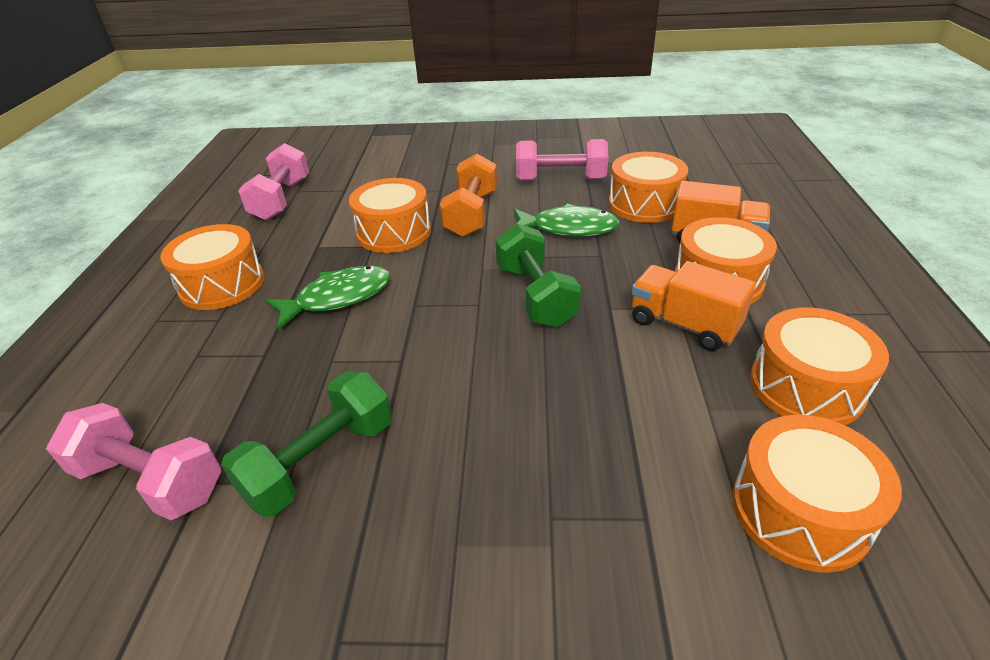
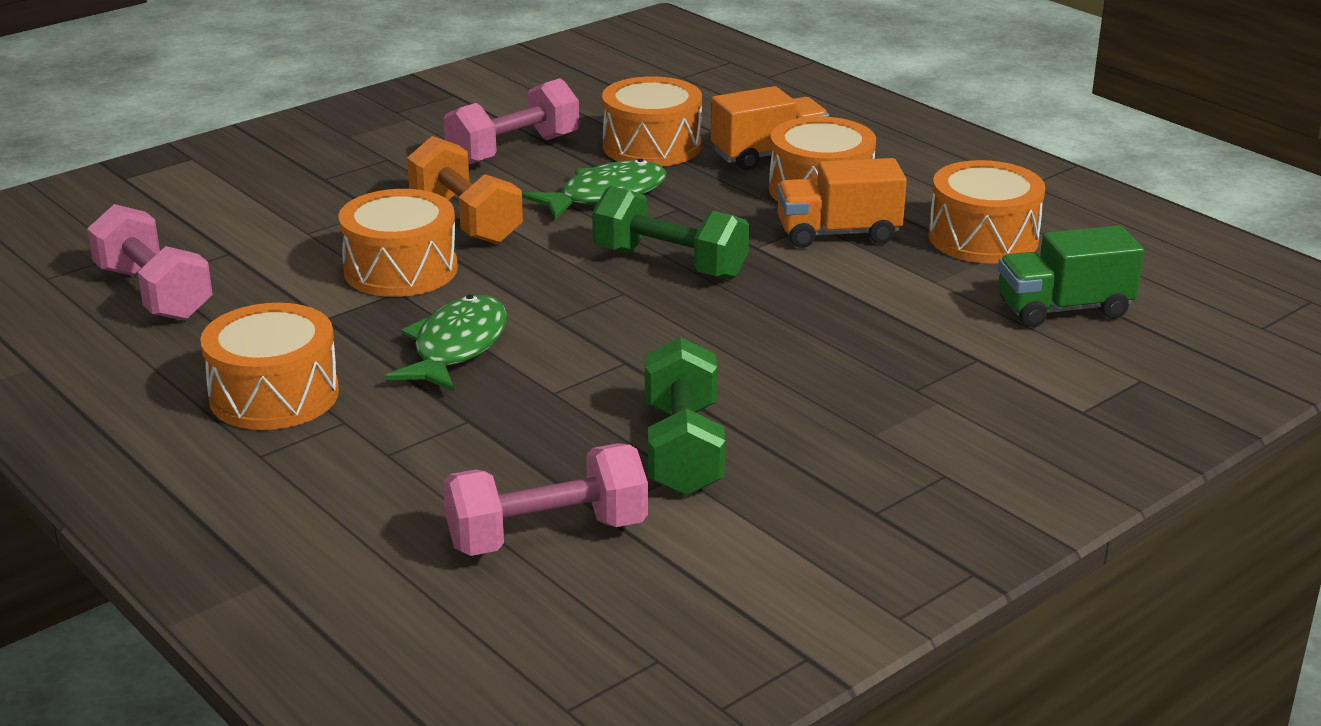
camera: 45 degrees left, 10 degrees down
orange drum [733,415,902,573] -> green truck [998,225,1144,328]

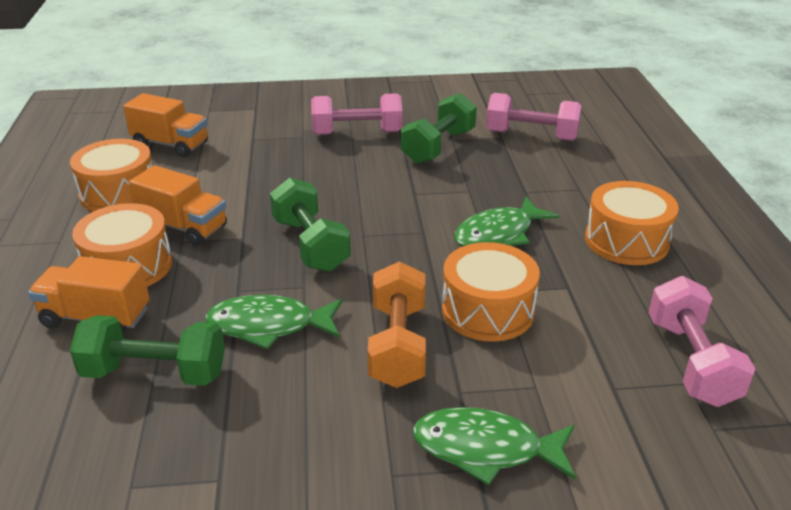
camera: 145 degrees left, 5 degrees up
pink dumbbell [443,78,579,165] -> pink dumbbell moved to [311,93,402,135]
orange drum [602,76,702,166] -> green dumbbell [70,315,225,386]
green truck [998,225,1144,328] -> orange truck [123,93,208,157]
none -> green fish [413,407,576,485]

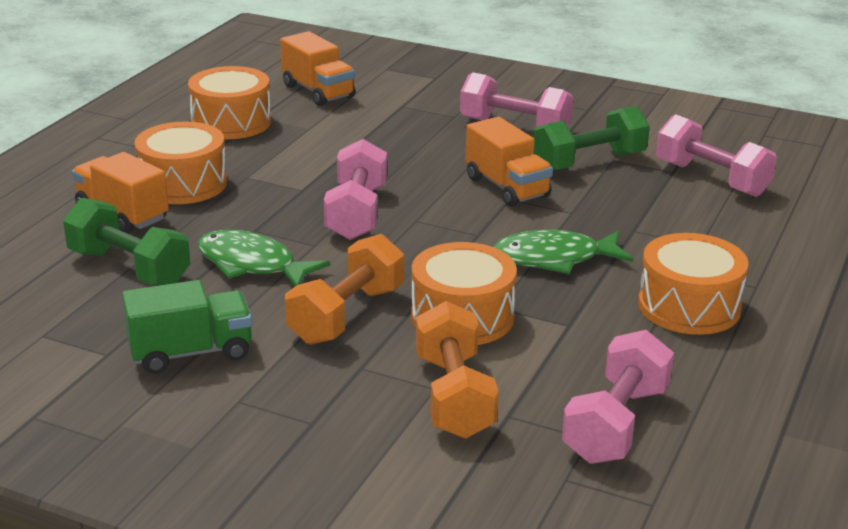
camera: 30 degrees right, 5 degrees down
orange truck [129,165,227,246] -> orange truck moved to [466,117,553,207]
green dumbbell [270,178,351,272] -> pink dumbbell [324,139,387,240]
green fish [413,407,576,485] -> none
none -> green truck [122,280,252,374]
none -> orange dumbbell [416,301,499,439]

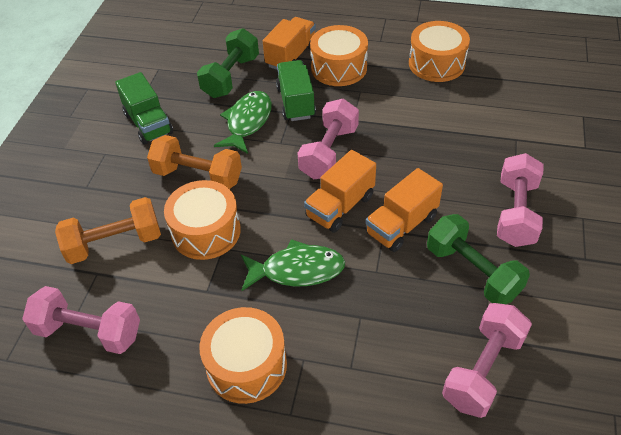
camera: 80 degrees right, 20 degrees up
orange truck [280,31,355,106] -> orange truck moved to [304,150,376,233]
pink dumbbell [324,139,387,240] -> pink dumbbell turned 60 degrees counterclockwise [298,99,359,179]
green fish [493,230,633,274] -> green fish turned 105 degrees clockwise [241,239,345,291]
none -> green truck [276,60,316,121]

